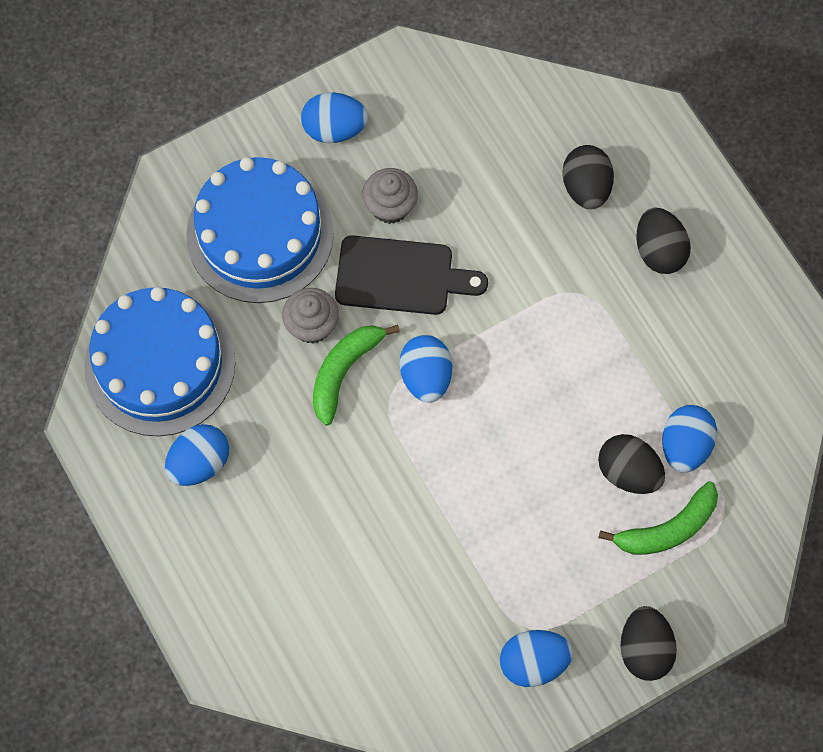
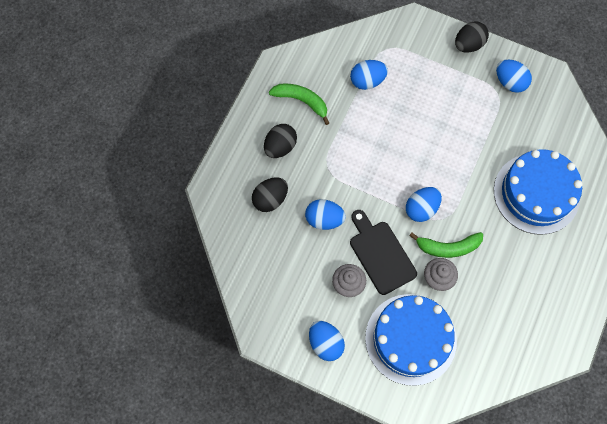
camera: 125 degrees left, 0 degrees up
blue cake [84,287,235,436] -> blue cake moved to [494,149,582,235]
blue egg [165,424,229,486] -> blue egg moved to [305,199,346,230]
black egg [598,434,665,494] -> none
green banana [598,481,718,555] -> green banana moved to [269,83,329,125]

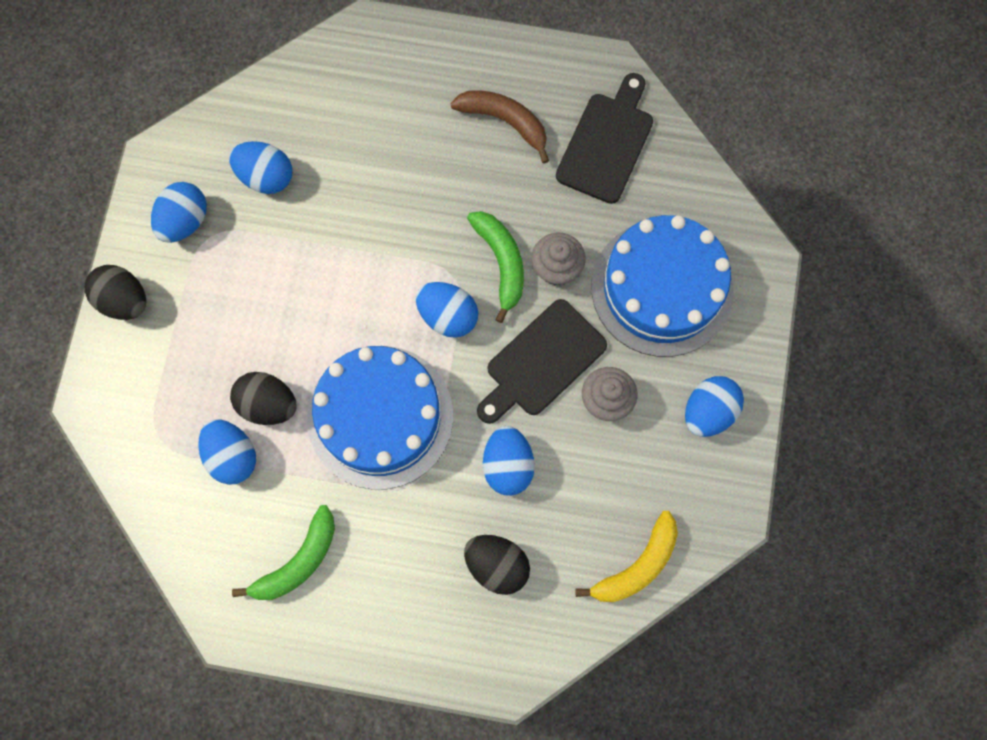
camera: 105 degrees left, 5 degrees up
black egg [264,124,297,158] -> black egg moved to [230,372,297,425]
green banana [269,83,329,125] -> green banana turned 150 degrees counterclockwise [232,505,335,600]
blue cake [494,149,582,235] -> blue cake moved to [307,346,453,490]
none -> blue egg [229,141,292,194]
none -> brown banana [450,90,549,164]
none -> black cutting board [556,73,653,204]
none -> yellow banana [575,511,678,602]

